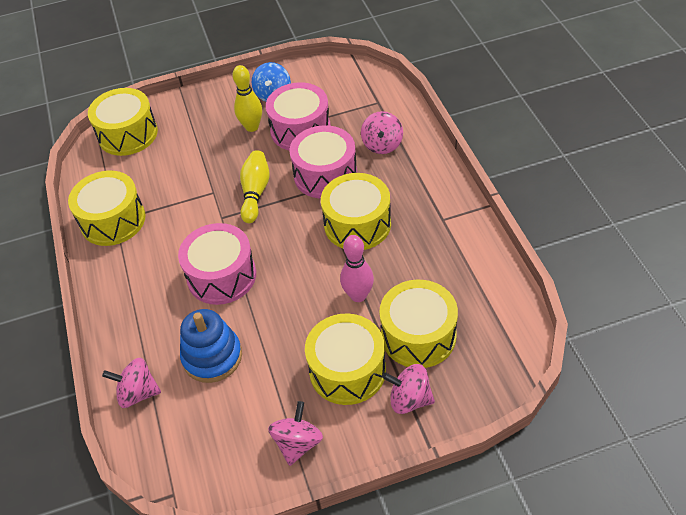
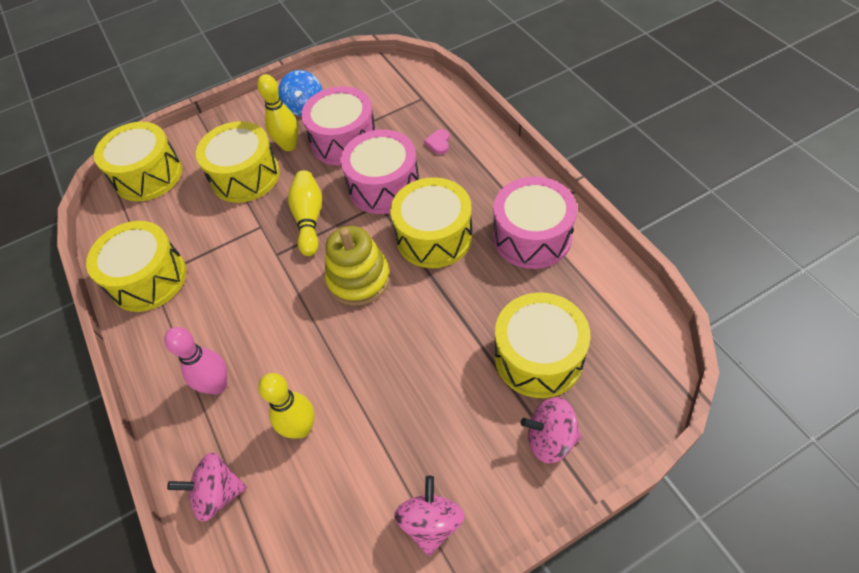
camera: 10 degrees left, 5 degrees up
pink drum [178,223,256,305] -> pink drum moved to [493,177,577,269]
blue stacking toy [180,309,242,383] -> yellow bowling pin [258,373,315,439]
yellow drum [305,313,386,405] -> yellow drum moved to [196,121,280,203]
pink bowling pin [340,235,374,302] -> pink bowling pin moved to [164,327,227,394]
pink spinning top [361,111,403,154] -> pink heart [424,129,450,155]
none -> yellow stacking toy [325,226,390,306]

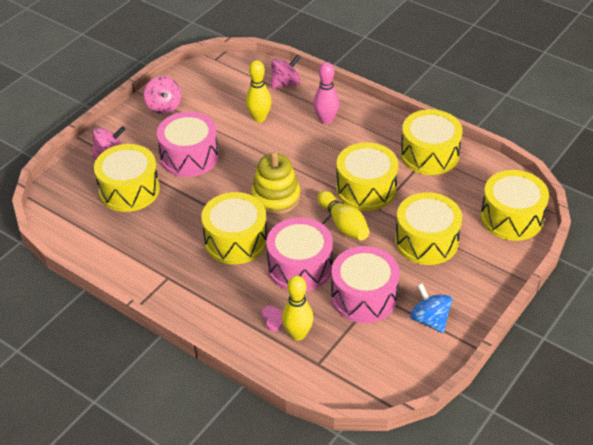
camera: 150 degrees right, 10 degrees down
yellow bowling pin [257,74,298,151] -> yellow bowling pin moved to [282,276,313,341]
pink drum [493,177,577,269] -> pink drum moved to [157,112,219,177]
none -> yellow drum [336,142,398,211]

